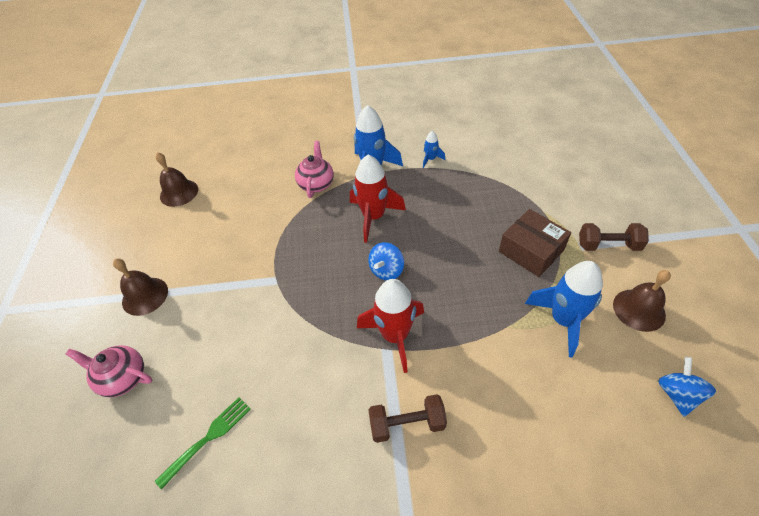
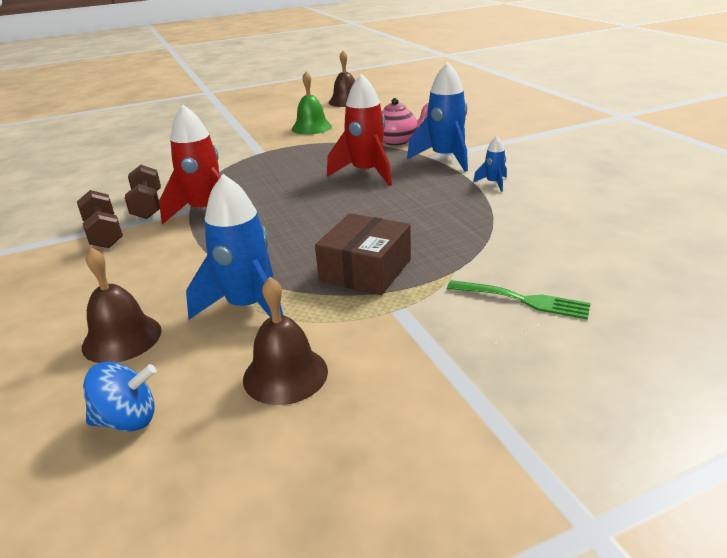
camera: 70 degrees right, 20 degrees down
pink teapot [65,345,152,397] -> none
brown bell [113,259,168,316] -> brown bell moved to [82,248,162,363]
green fork [155,397,251,490] -> green fork moved to [447,280,591,320]
blue spinning top [368,242,404,280] -> none
brown dumbbell [579,223,649,251] -> brown dumbbell moved to [125,165,161,219]
none -> green bell [292,71,332,135]

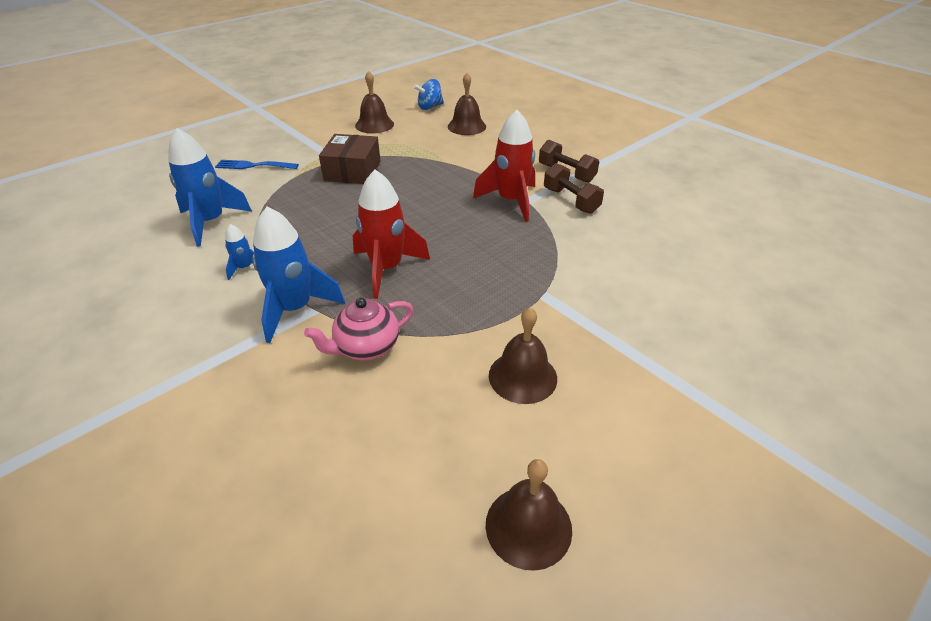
camera: 160 degrees right, 10 degrees up
blue rocket [186,174,283,319] -> blue rocket moved to [168,128,252,247]
green bell [292,71,332,135] -> brown bell [489,307,557,404]
green fork [447,280,591,320] -> blue fork [215,160,299,169]

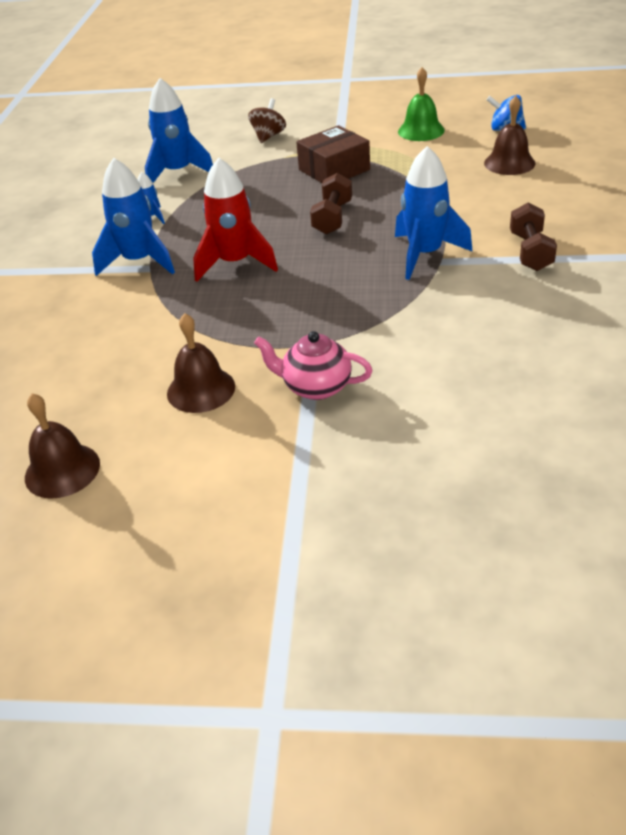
camera: 50 degrees right, 0 degrees up
blue fork [215,160,299,169] -> brown spinning top [248,98,286,143]
pink teapot [304,298,414,360] -> pink teapot moved to [254,331,373,400]
brown bell [355,71,394,133] -> green bell [398,67,445,141]
red rocket [473,110,535,222] -> blue rocket [395,146,473,280]
brown dumbbell [544,163,604,214] -> brown dumbbell moved to [310,173,352,235]

